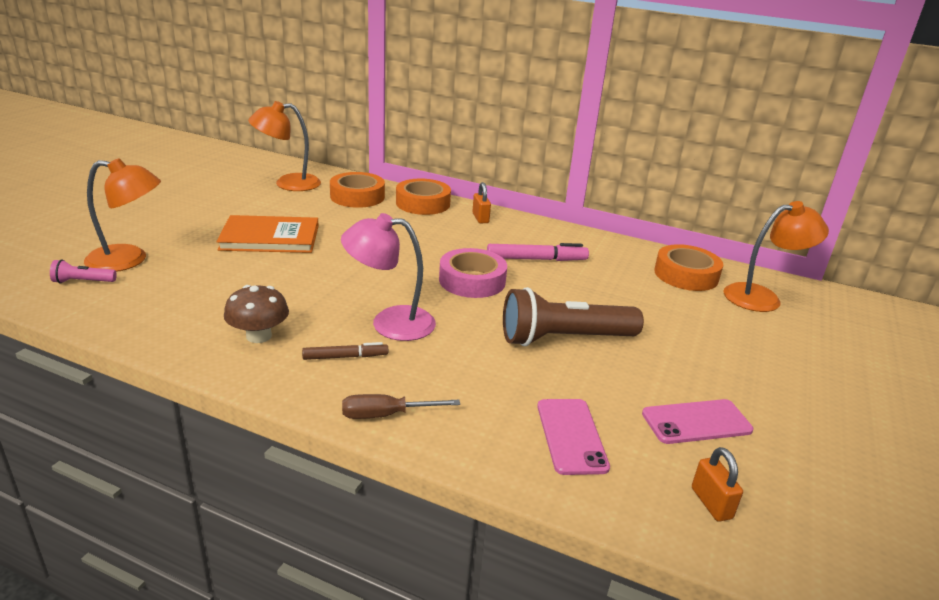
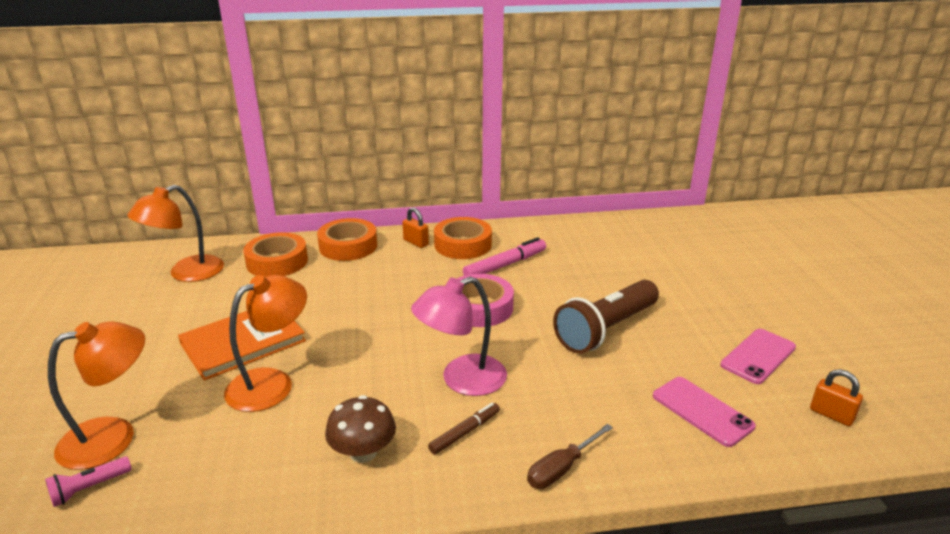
camera: 30 degrees left, 0 degrees up
orange tape [654,244,723,291] -> orange tape moved to [434,217,492,259]
orange lamp [723,201,829,312] -> orange lamp moved to [224,275,307,412]

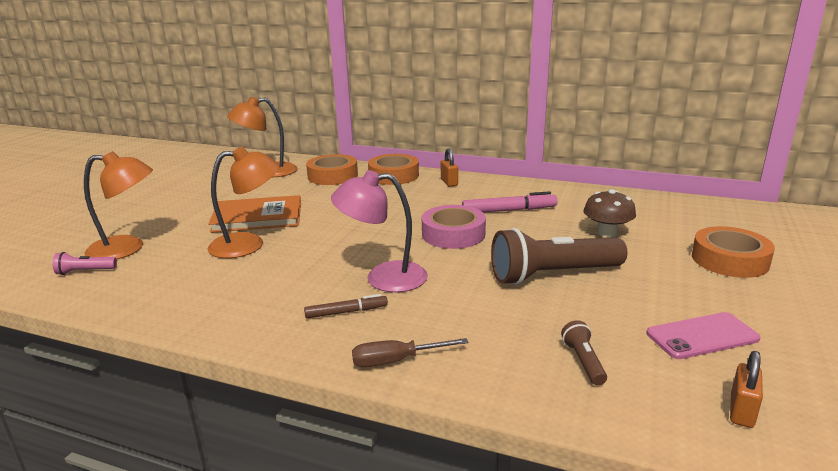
camera: 30 degrees right, 5 degrees down
brown mushroom [325,395,396,463] -> brown mushroom moved to [584,189,636,237]
orange tape [434,217,492,259] -> orange tape moved to [692,226,775,278]
pink phone [653,377,756,447] -> brown flashlight [561,320,607,385]
orange padlock [810,369,863,426] -> orange padlock turned 45 degrees clockwise [730,351,763,428]

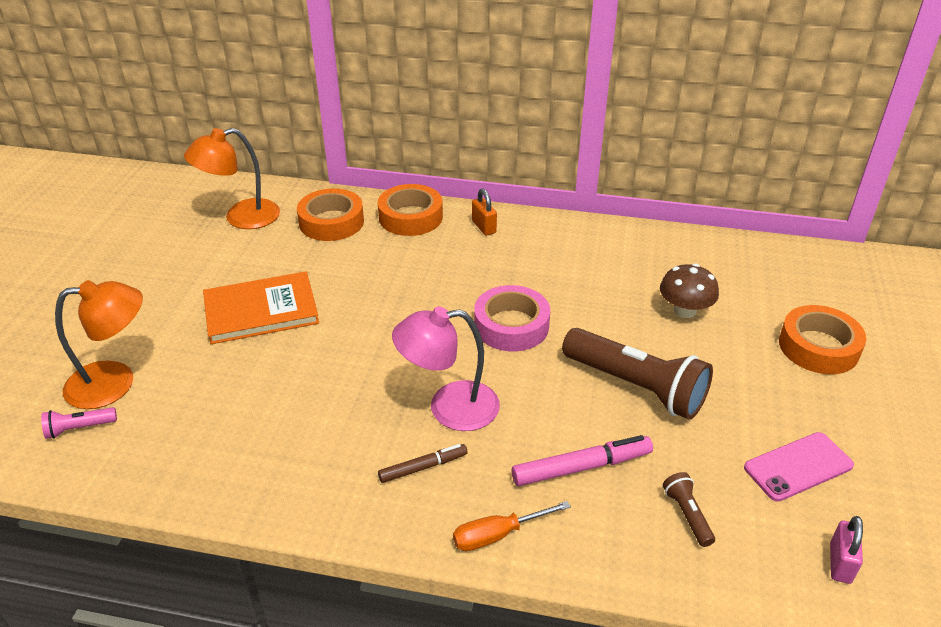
camera: 10 degrees left, 15 degrees up
orange lamp [208,147,279,258] -> none
brown screwdriver [352,338,469,367] -> orange screwdriver [453,501,571,551]
pink marker [462,191,558,213] -> pink marker moved to [512,435,653,486]
brown flashlight [491,228,627,285] -> brown flashlight turned 120 degrees counterclockwise [562,328,713,420]
orange padlock [730,351,763,428] -> pink padlock [830,516,863,584]

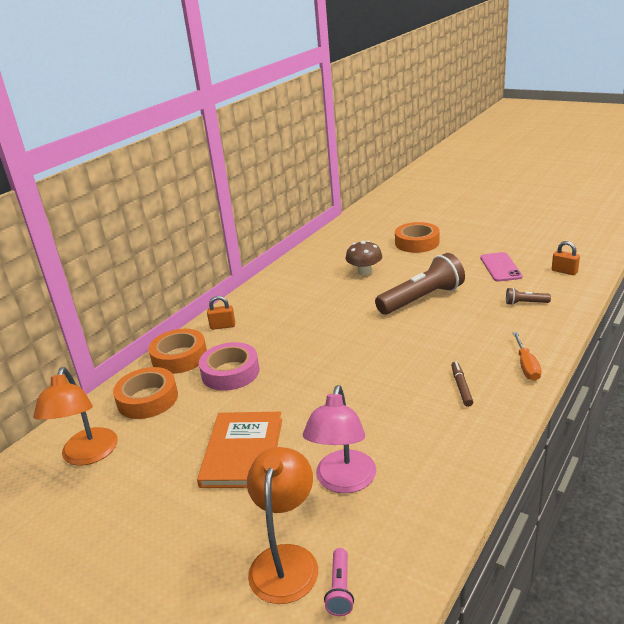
camera: 65 degrees left, 10 degrees down
pink lamp [392,307,500,431] -> pink lamp moved to [303,385,376,493]
pink tape [474,285,550,351] -> pink tape moved to [199,342,259,391]
pink marker [512,435,653,486] -> none
pink padlock [830,516,863,584] -> orange padlock [552,241,580,275]

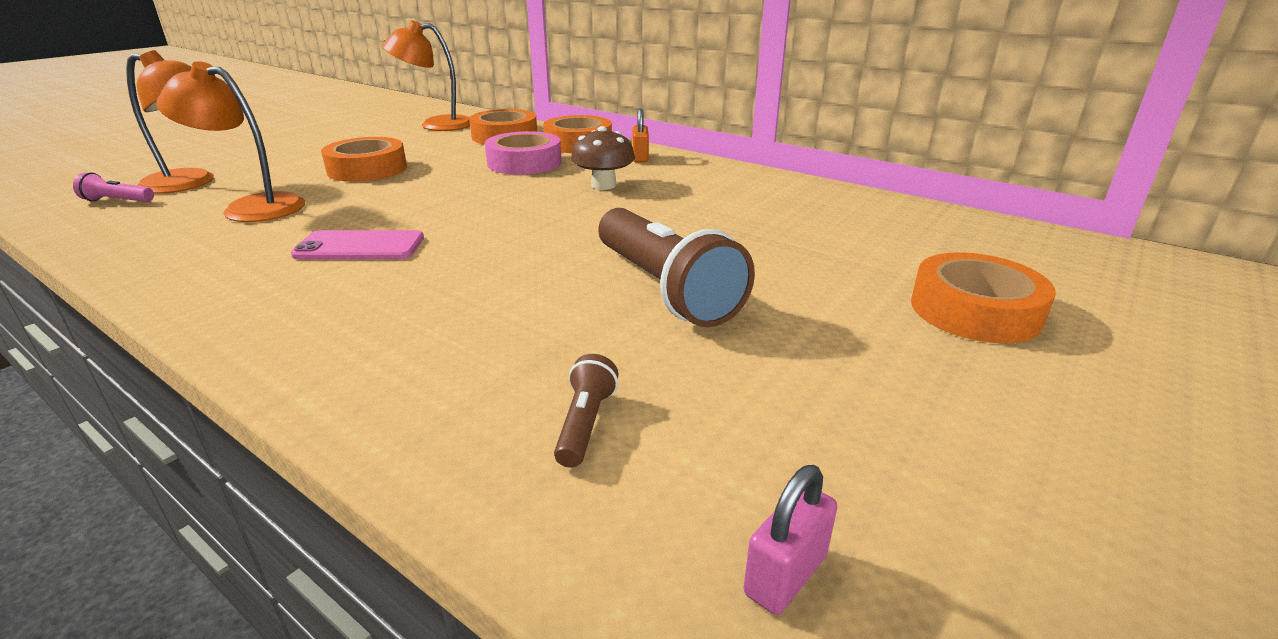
camera: 90 degrees right, 0 degrees up
orange book [197,412,282,488] -> orange tape [321,137,407,182]
pink lamp [303,385,376,493] -> orange lamp [157,61,305,222]
brown mushroom [346,240,382,275] -> brown mushroom moved to [571,126,635,190]
brown marker [451,361,473,407] -> none
pink phone [480,252,523,282] -> pink phone moved to [291,230,424,259]
orange screwdriver [513,332,542,381] -> none
orange padlock [552,241,580,275] -> pink padlock [744,465,837,615]

